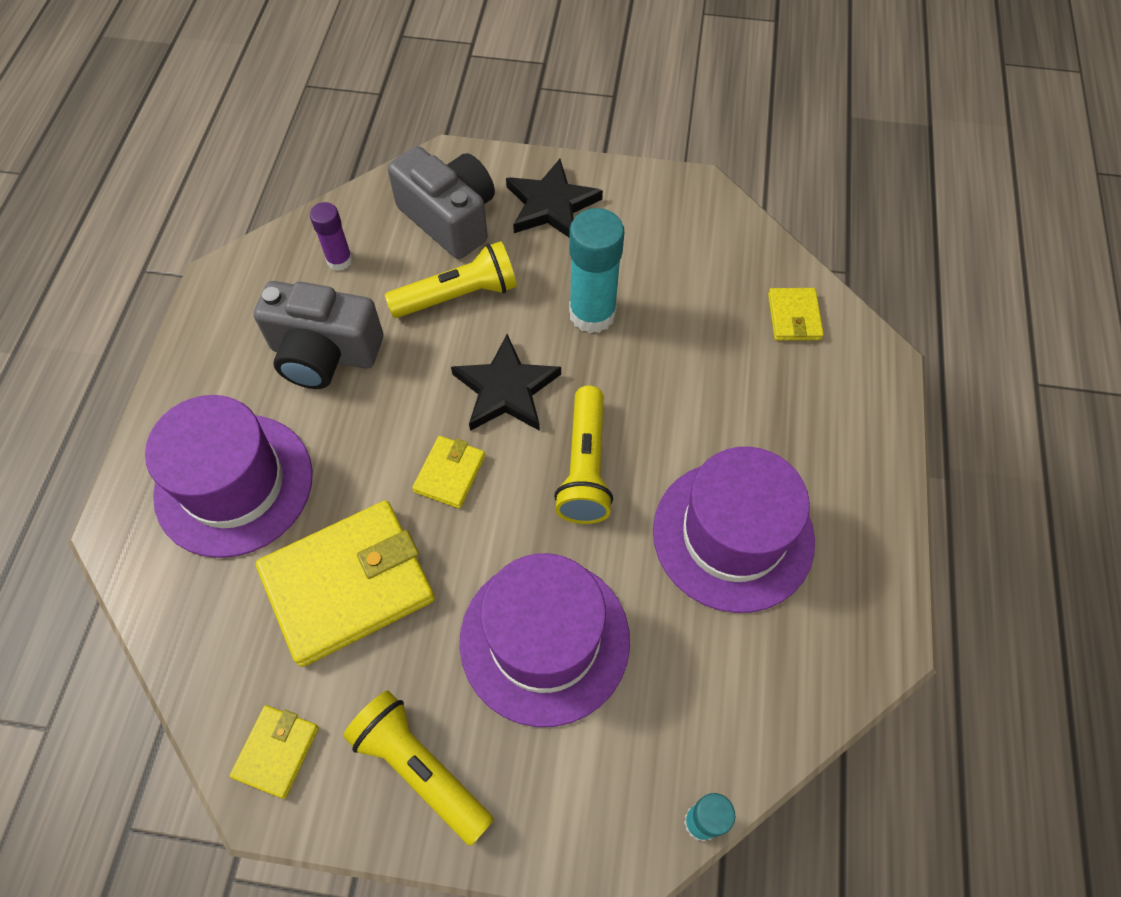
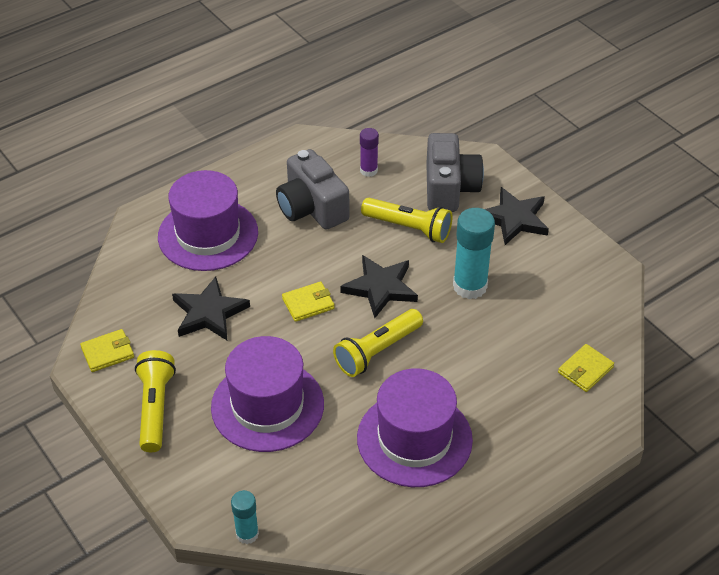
camera: 45 degrees right, 15 degrees down
yellow wallet [256,501,435,667] -> black star [172,277,250,340]

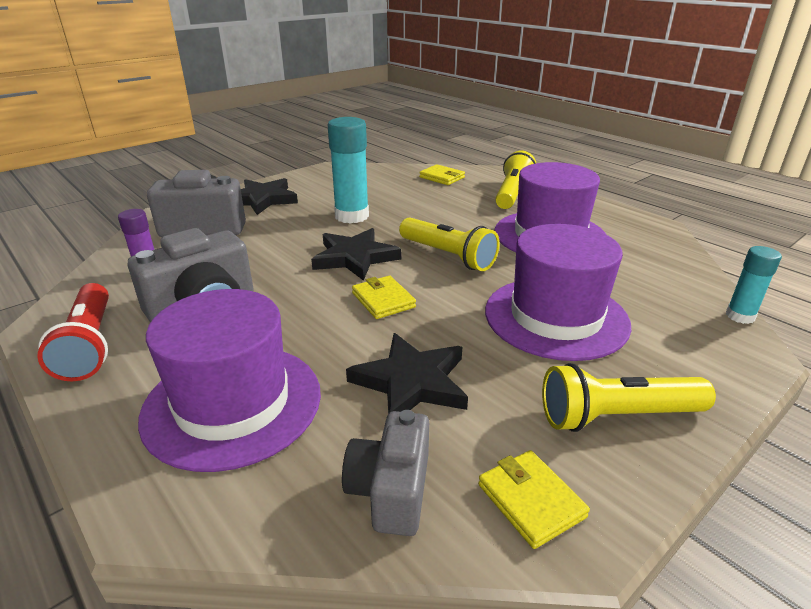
camera: 95 degrees left, 15 degrees down
yellow flashlight [361,198,453,243] -> yellow flashlight moved to [495,151,536,209]
none -> red flashlight [37,283,109,381]
none -> grey camera [342,410,429,536]

